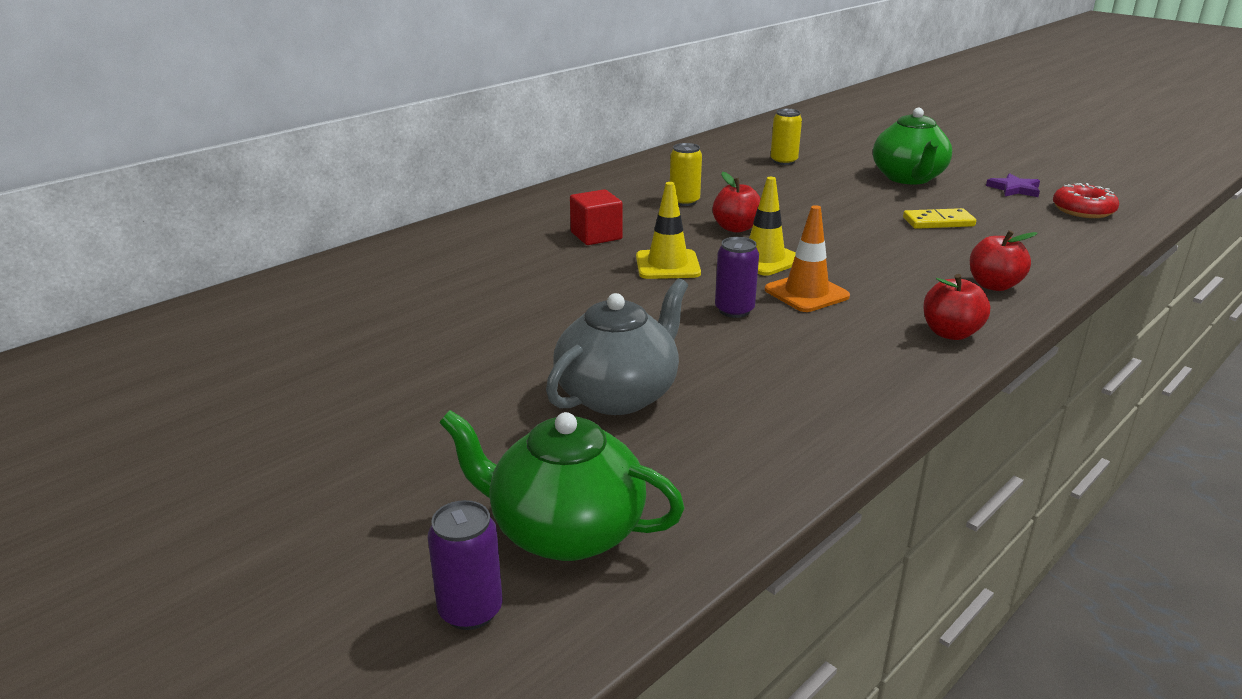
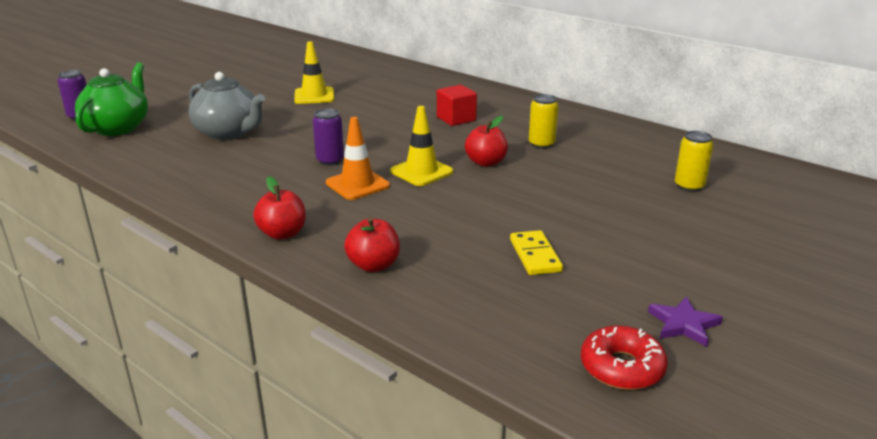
camera: 85 degrees right, 0 degrees up
yellow traffic cone [636,182,701,279] -> yellow traffic cone moved to [294,41,334,104]
green teapot [873,108,952,185] -> none

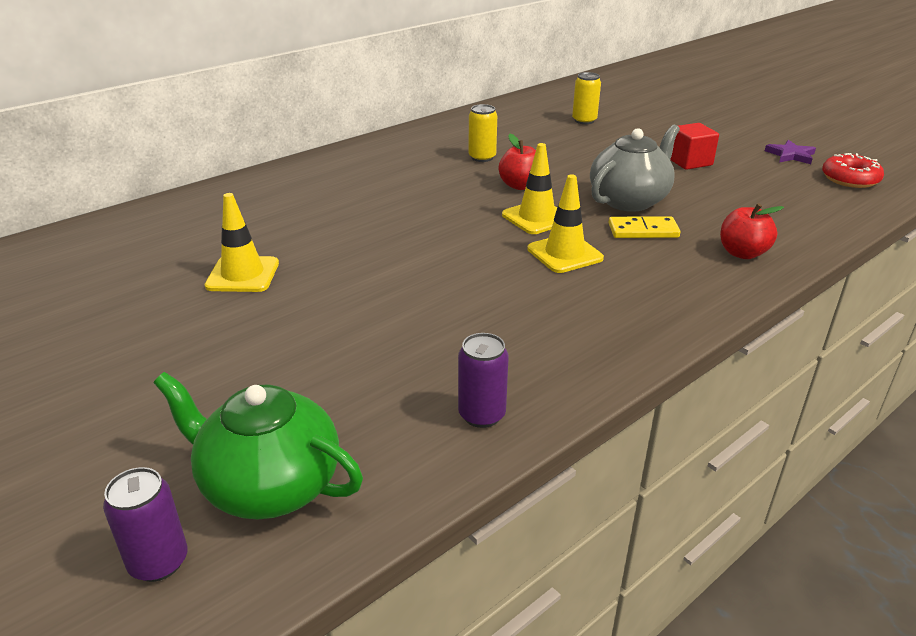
camera: 80 degrees left, 5 degrees up
grey teapot [188,72,265,140] -> grey teapot moved to [590,125,680,212]
red apple [253,176,306,240] -> none
purple can [313,108,344,166] -> purple can moved to [458,333,509,428]
orange traffic cone [326,117,390,200] -> yellow traffic cone [527,174,604,273]
red cube [437,85,477,126] -> red cube moved to [670,123,719,170]
yellow domino [510,230,563,275] -> yellow domino moved to [609,216,681,238]

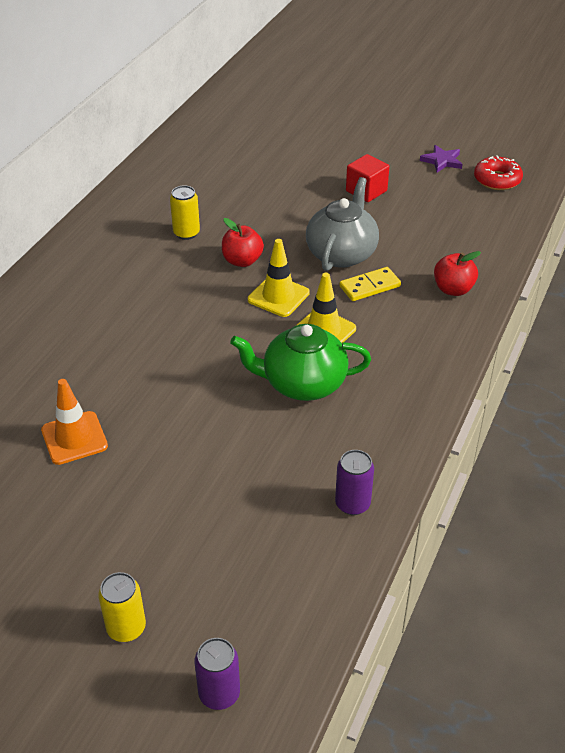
camera: 25 degrees left, 10 degrees up
green teapot [154,372,363,520] -> green teapot moved to [230,324,371,401]
yellow traffic cone [205,193,279,292] -> orange traffic cone [41,379,108,465]
yellow can [572,72,601,124] -> yellow can moved to [98,572,146,642]

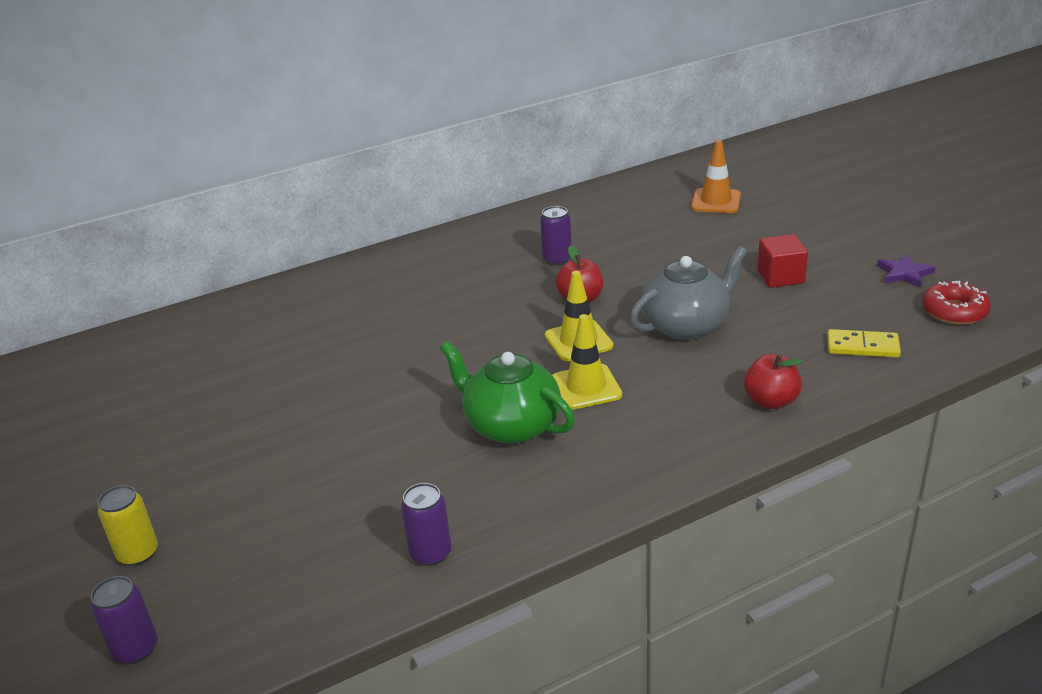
camera: 40 degrees right, 10 degrees down
orange traffic cone [41,379,108,465] -> orange traffic cone moved to [691,140,741,213]
yellow can [170,185,200,240] -> purple can [540,206,572,266]
yellow domino [339,267,401,301] -> yellow domino moved to [827,329,901,358]

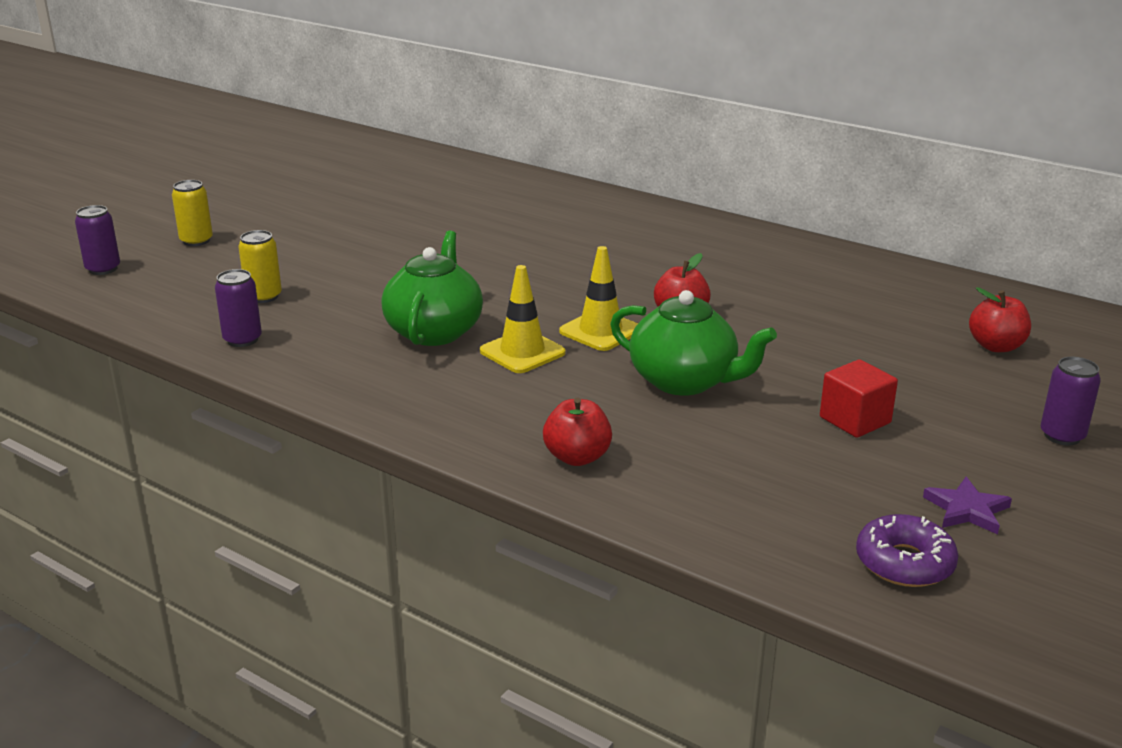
camera: 60 degrees right, 5 degrees down
purple can [540,206,572,266] -> purple can moved to [1041,357,1101,445]
grey teapot [630,246,747,340] -> green teapot [610,290,777,396]
orange traffic cone [691,140,741,213] -> red apple [969,287,1031,352]
yellow domino [827,329,901,358] -> none
red donut [922,281,991,325] -> purple donut [856,514,959,587]
none -> yellow can [238,230,282,303]

